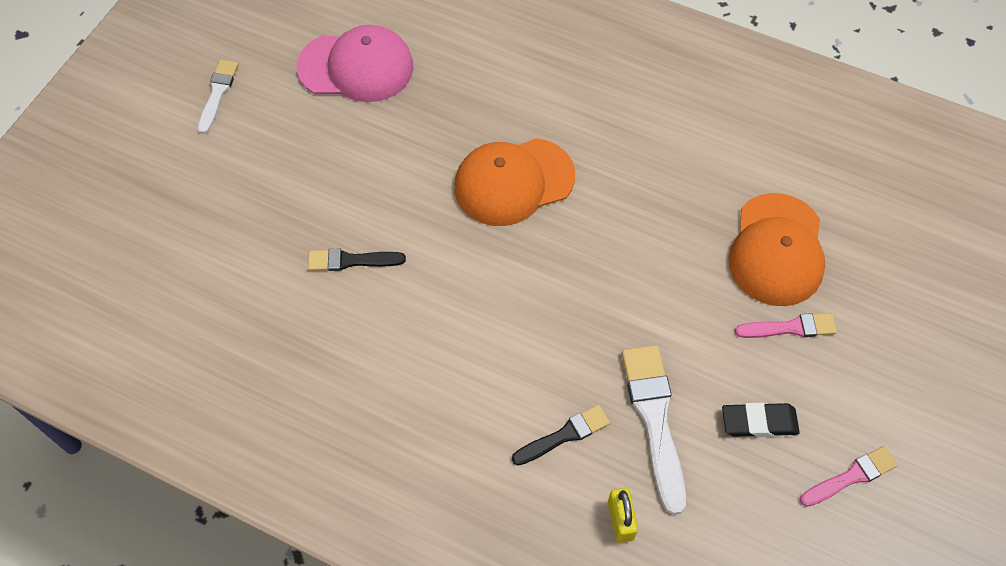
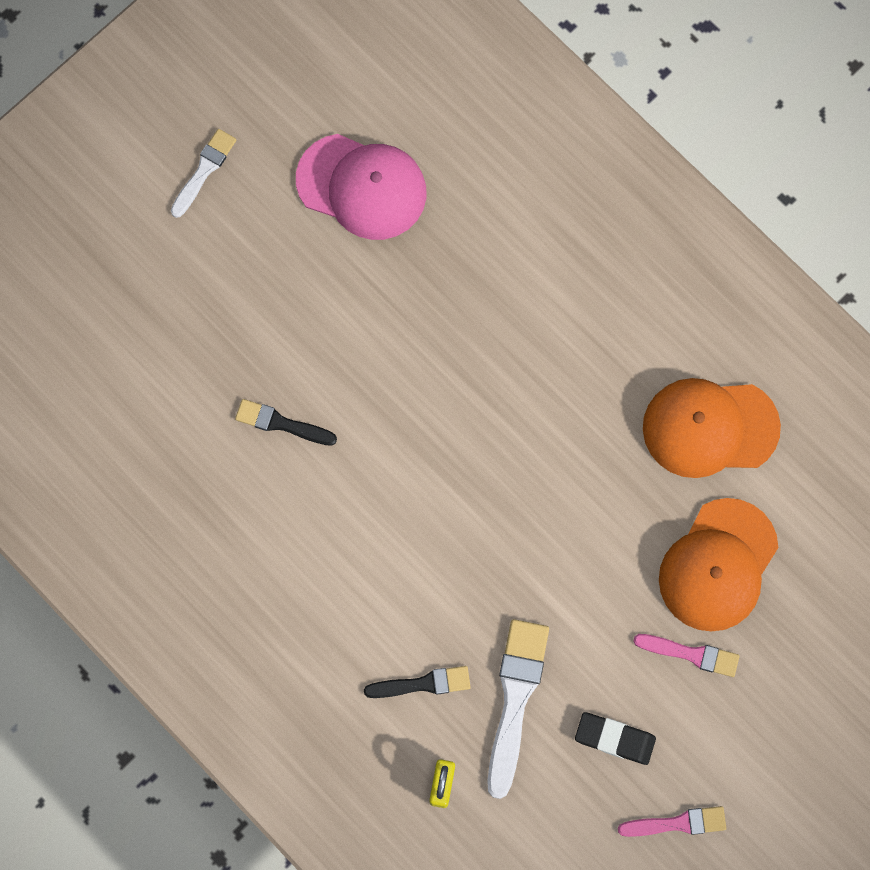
camera: 20 degrees right, 15 degrees up
orange cap [454,138,575,226] -> orange cap moved to [643,378,781,478]

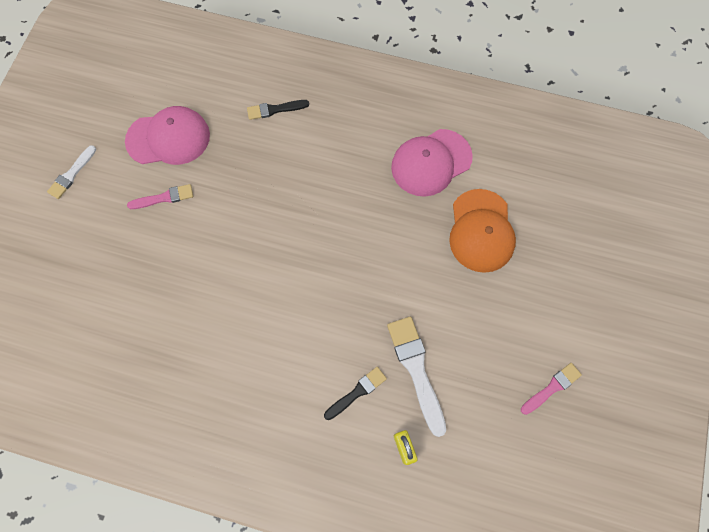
camera: 30 degrees left, 5 degrees down
white brush [171,129,236,218] -> white brush turned 150 degrees counterclockwise [47,145,96,199]
black brush [235,399,337,446] -> black brush moved to [247,100,309,120]
black eraser [575,712,656,765] -> none
pink brush [634,634,740,677] -> pink brush moved to [127,184,193,209]
orange cap [643,378,781,478] -> pink cap [391,129,473,197]

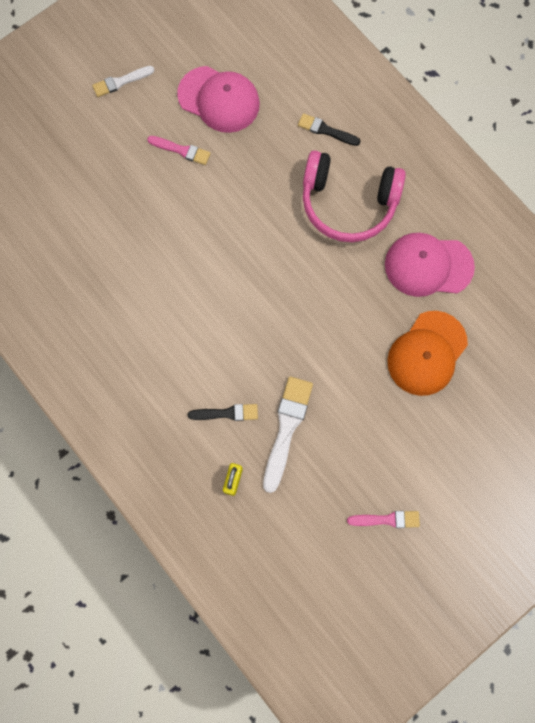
camera: 35 degrees right, 5 degrees up
none -> pink headphones [303,150,406,242]

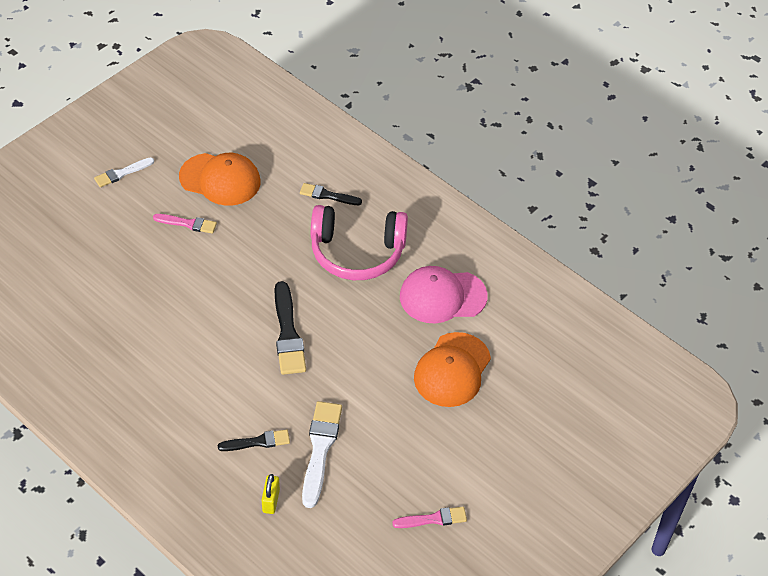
camera: 10 degrees left, 25 degrees down
pink cap [177,66,260,133] -> orange cap [179,153,260,206]
none -> black brush [274,281,306,375]

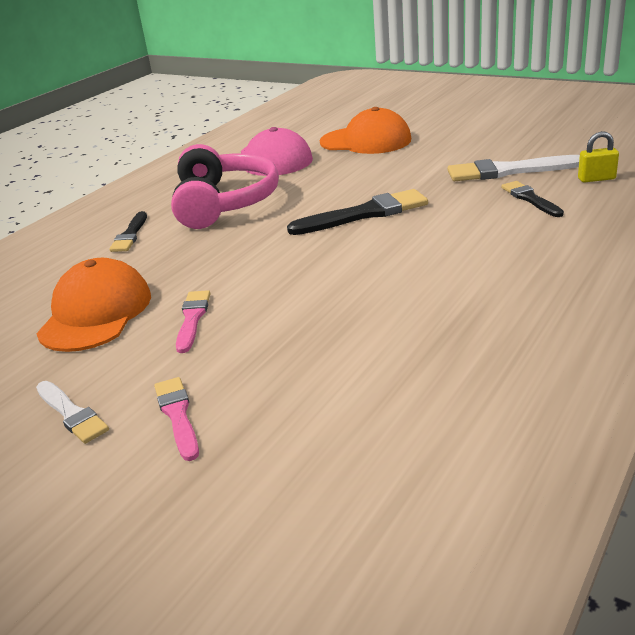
camera: 95 degrees left, 20 degrees down
pink brush [392,507,467,528] -> pink brush moved to [154,377,199,461]

